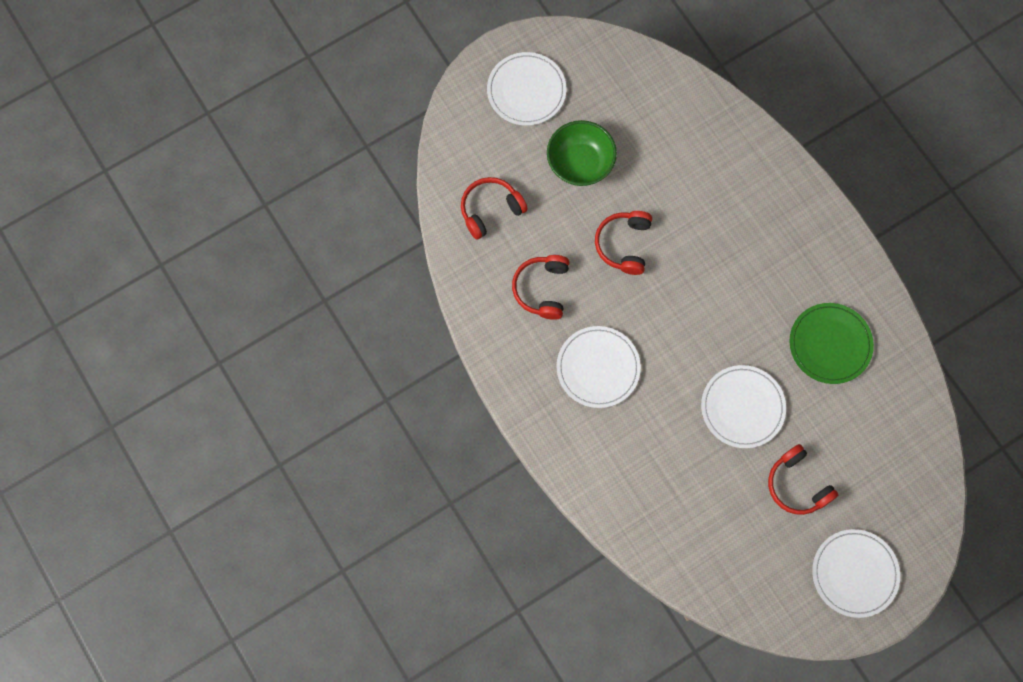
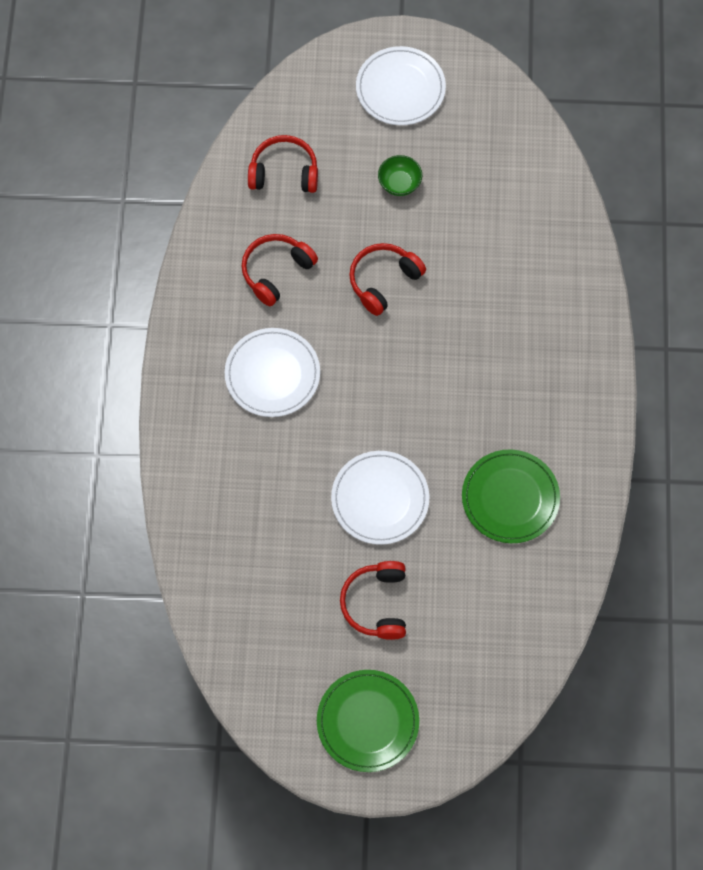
camera: 35 degrees right, 5 degrees down
green bowl [547,120,617,186] -> green bowl [378,155,422,196], size x0.56
white plate [812,529,900,618] -> green plate [317,670,419,772]

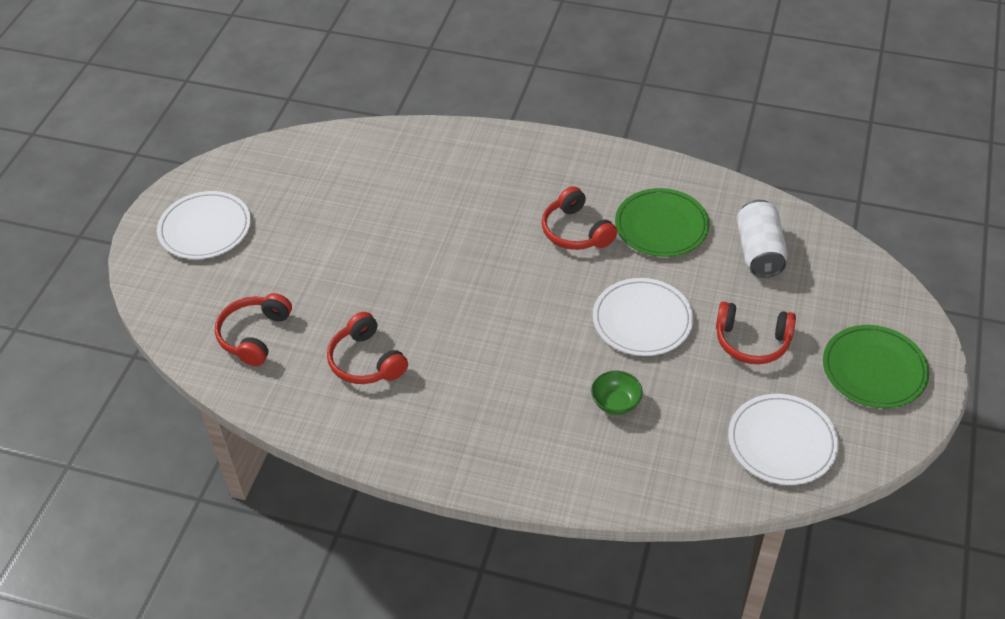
camera: 75 degrees left, 20 degrees down
white plate [225,328,320,417] -> white plate moved to [728,394,839,485]
red headphones [349,243,426,316] -> red headphones moved to [542,186,617,250]
green bowl [378,155,422,196] -> green bowl moved to [591,371,643,415]
none -> white can [737,200,788,278]

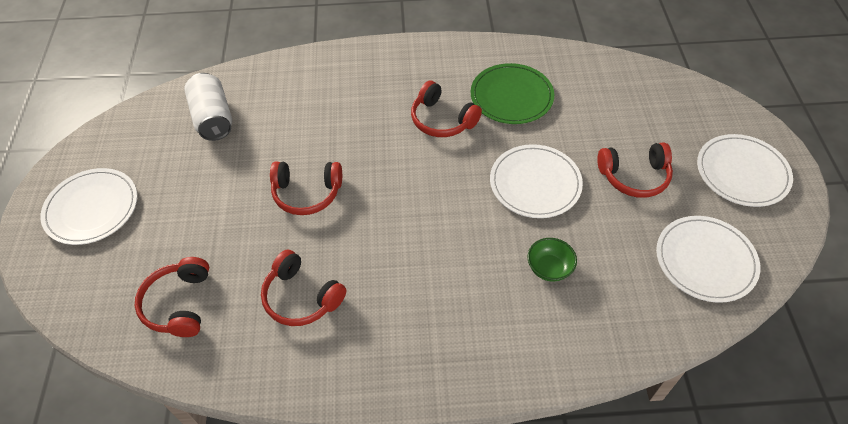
camera: 20 degrees left, 5 degrees up
white can [737,200,788,278] -> white can moved to [184,73,232,141]
green plate [823,325,929,408] -> white plate [697,134,793,207]
none -> red headphones [270,162,342,215]

